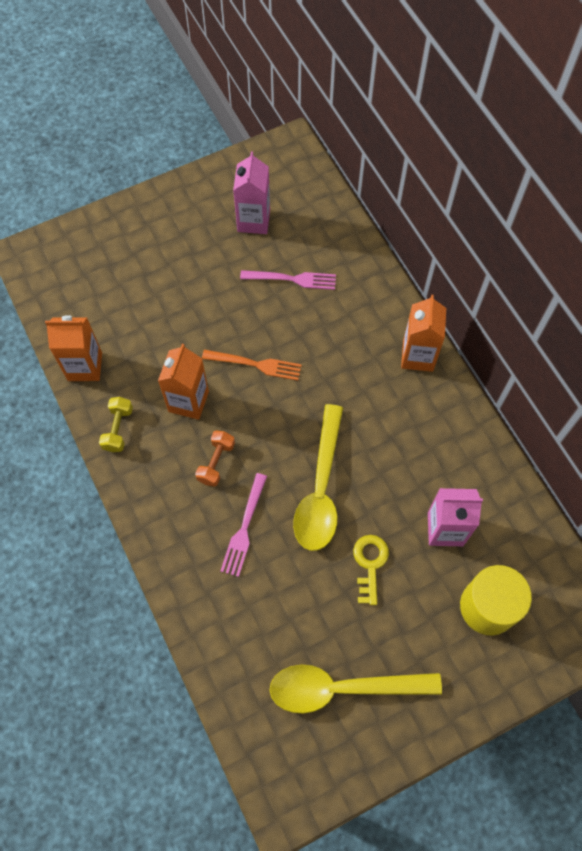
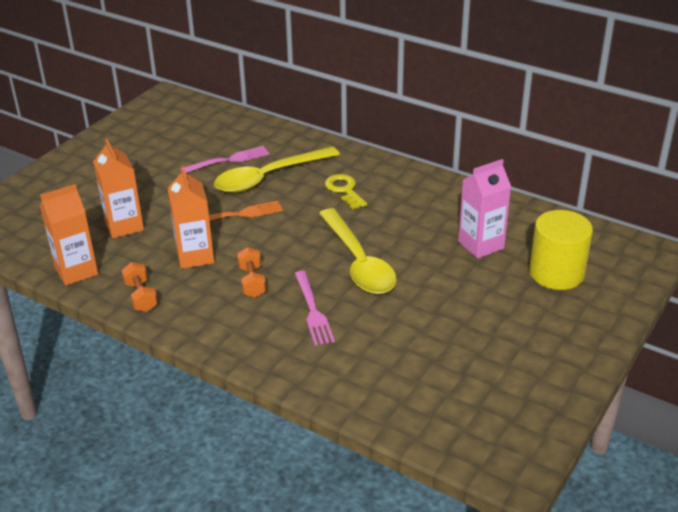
camera: 30 degrees left, 30 degrees down
yellow dumbbell [99,397,133,452] -> orange dumbbell [122,262,158,312]
pink carton [233,151,270,234] -> none
yellow spoon [270,665,442,713] -> yellow spoon moved to [214,147,340,193]
yellow key [353,535,389,605] -> yellow key moved to [325,174,367,210]
orange carton [401,295,446,372] -> orange carton moved to [93,139,144,238]

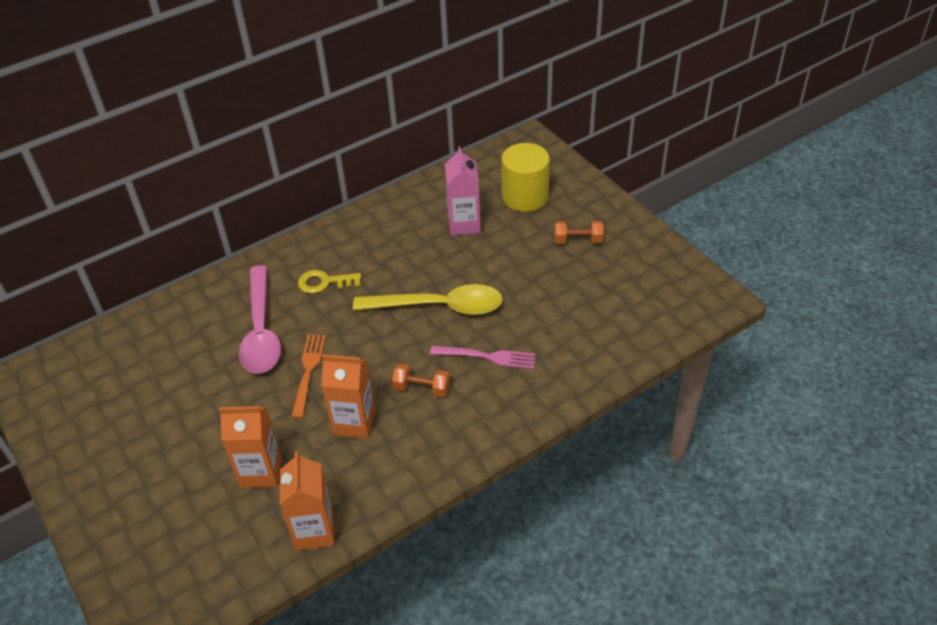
camera: 65 degrees left, 10 degrees up
orange dumbbell [122,262,158,312] -> orange dumbbell moved to [554,221,604,244]
pink fork [180,146,269,173] -> none
yellow spoon [214,147,340,193] -> pink spoon [239,265,281,373]

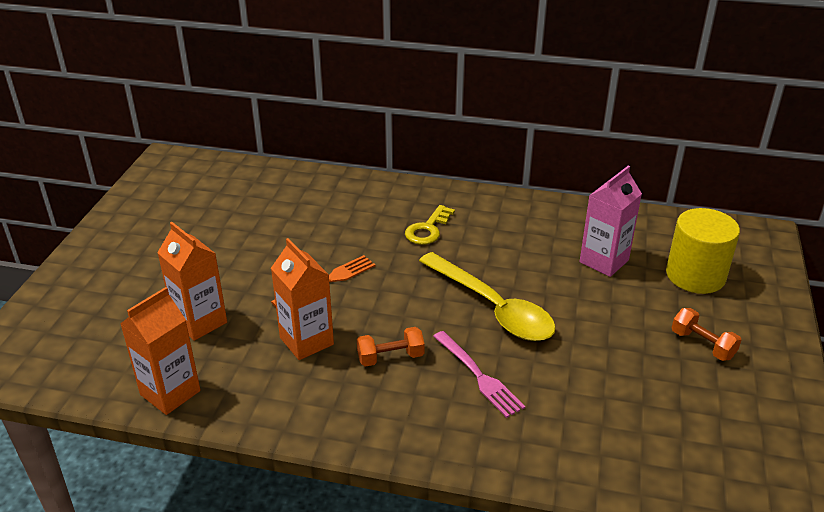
camera: 45 degrees right, 10 degrees down
pink spoon [239,265,281,373] -> none
yellow key [298,270,361,294] -> yellow key turned 105 degrees counterclockwise [405,205,455,245]
orange dumbbell [392,364,450,398] -> orange dumbbell turned 75 degrees counterclockwise [357,327,425,367]

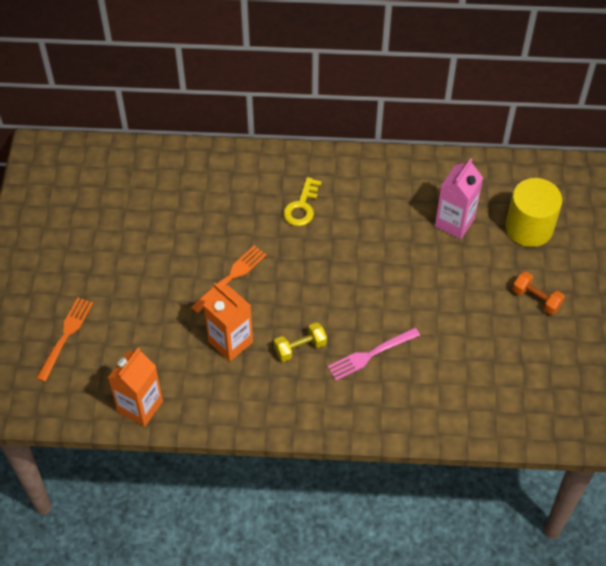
camera: 10 degrees left, 20 degrees up
orange carton [157,222,227,341] -> none
orange dumbbell [357,327,425,367] -> yellow dumbbell [274,322,327,362]
yellow spoon [419,252,556,341] -> none
pink fork [433,331,525,418] -> pink fork turned 105 degrees clockwise [327,328,420,381]
none -> orange fork [36,297,93,382]

